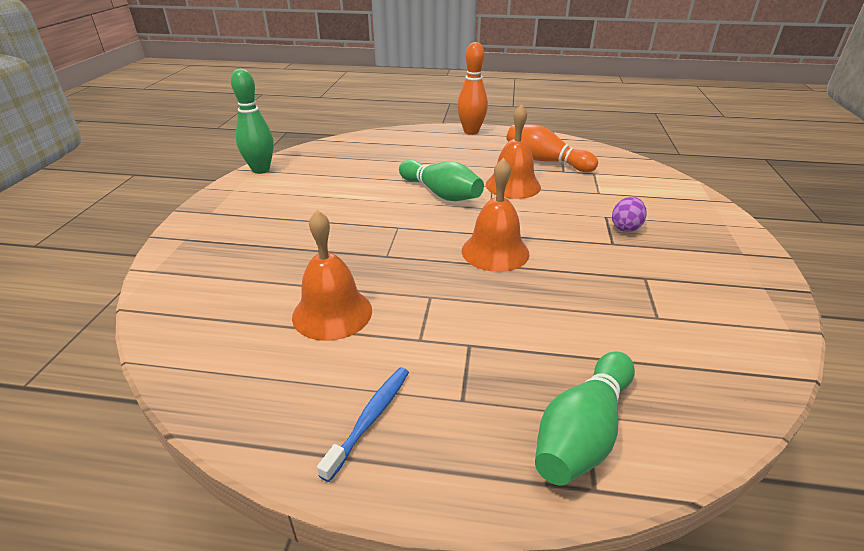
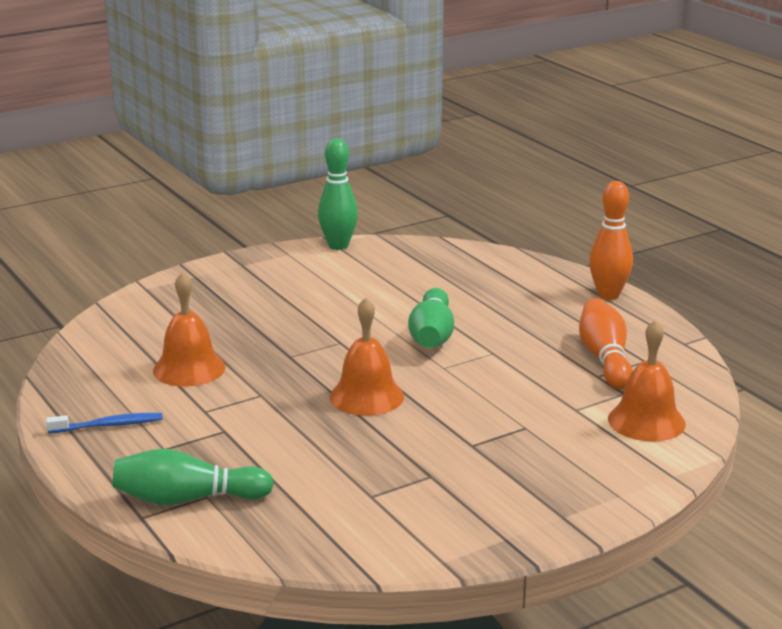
camera: 50 degrees right, 10 degrees down
orange bell [486,104,541,199] -> orange bell moved to [608,320,686,442]
purple egg [612,197,647,232] -> none

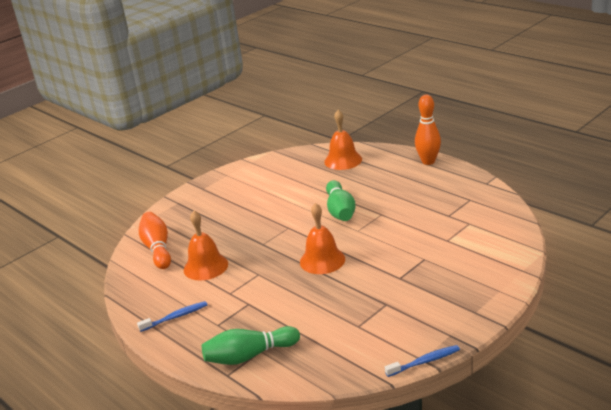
camera: 10 degrees left, 5 degrees up
green bowling pin [318,138,358,250] -> none
orange bowling pin [579,298,633,389] -> orange bowling pin moved to [139,212,171,269]
orange bell [608,320,686,442] -> orange bell moved to [324,110,362,170]
none -> blue toothbrush [385,345,460,377]

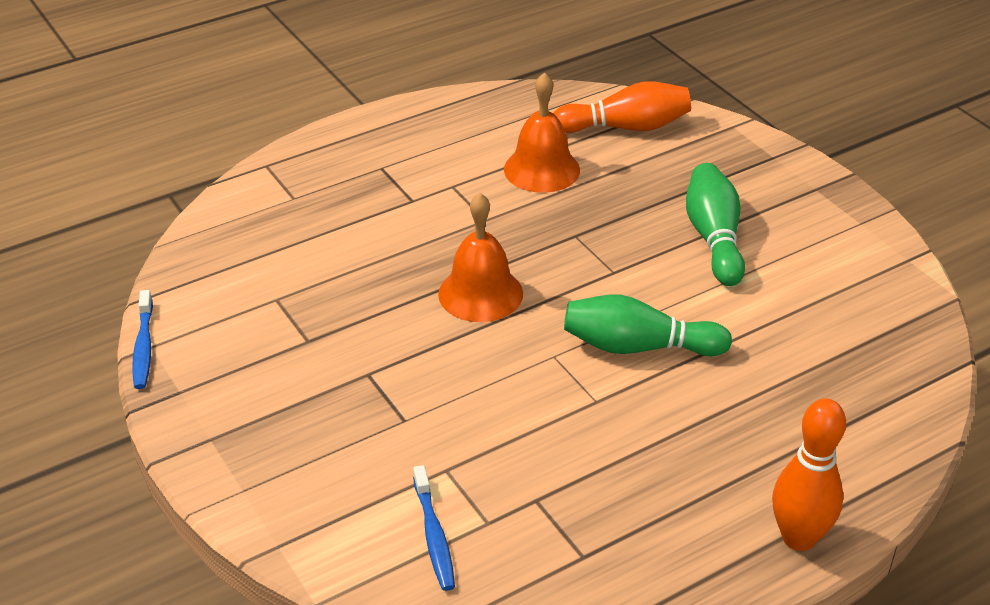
camera: 100 degrees right, 10 degrees up
blue toothbrush [137,301,207,332] -> blue toothbrush moved to [413,465,455,591]
green bowling pin [202,326,300,365] -> green bowling pin moved to [686,163,745,286]
orange bell [324,110,362,170] -> none

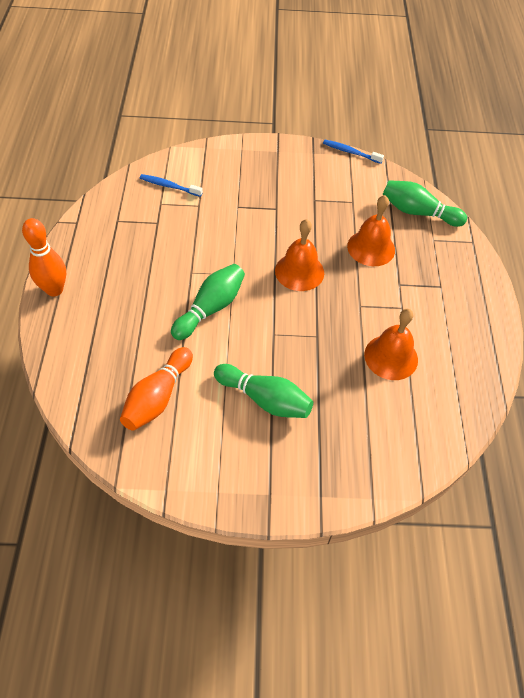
camera: 120 degrees right, 15 degrees up
orange bowling pin [553,81,691,133] -> orange bowling pin moved to [120,347,193,431]
none -> orange bell [347,195,395,266]
none -> green bowling pin [382,180,467,227]

